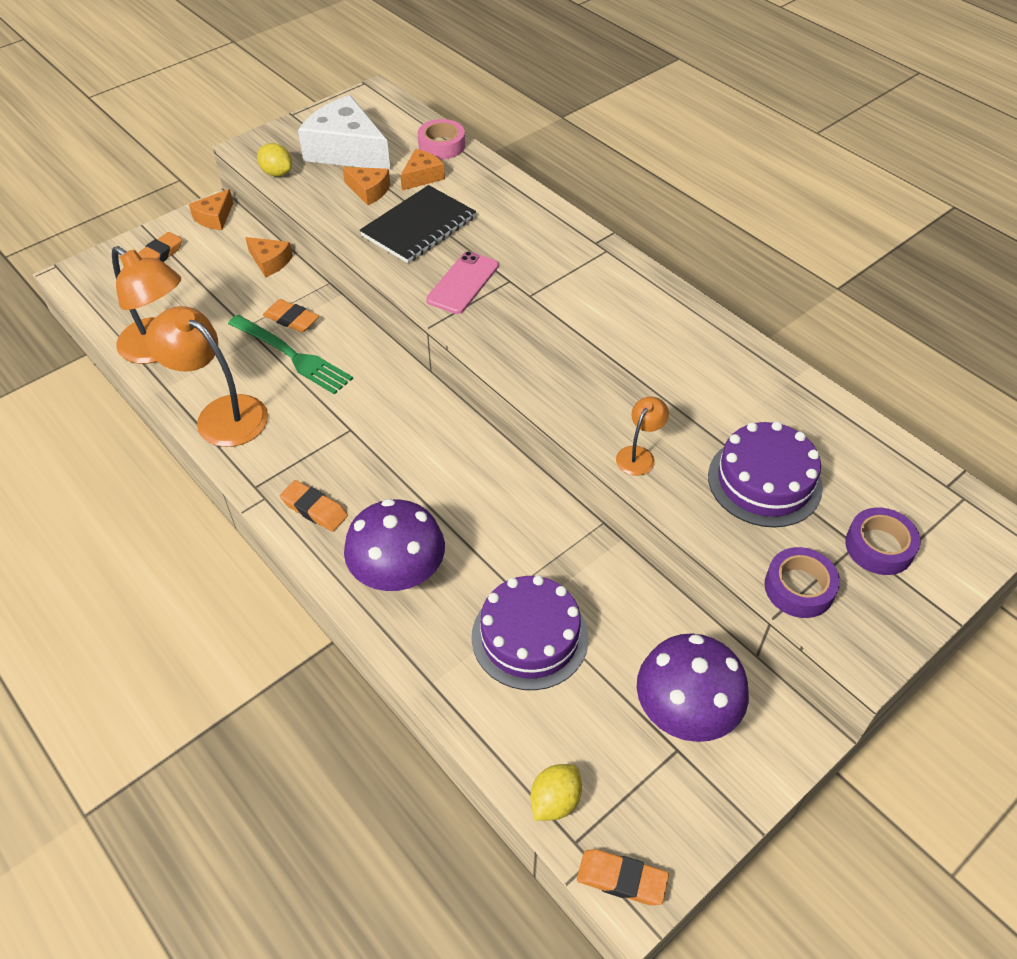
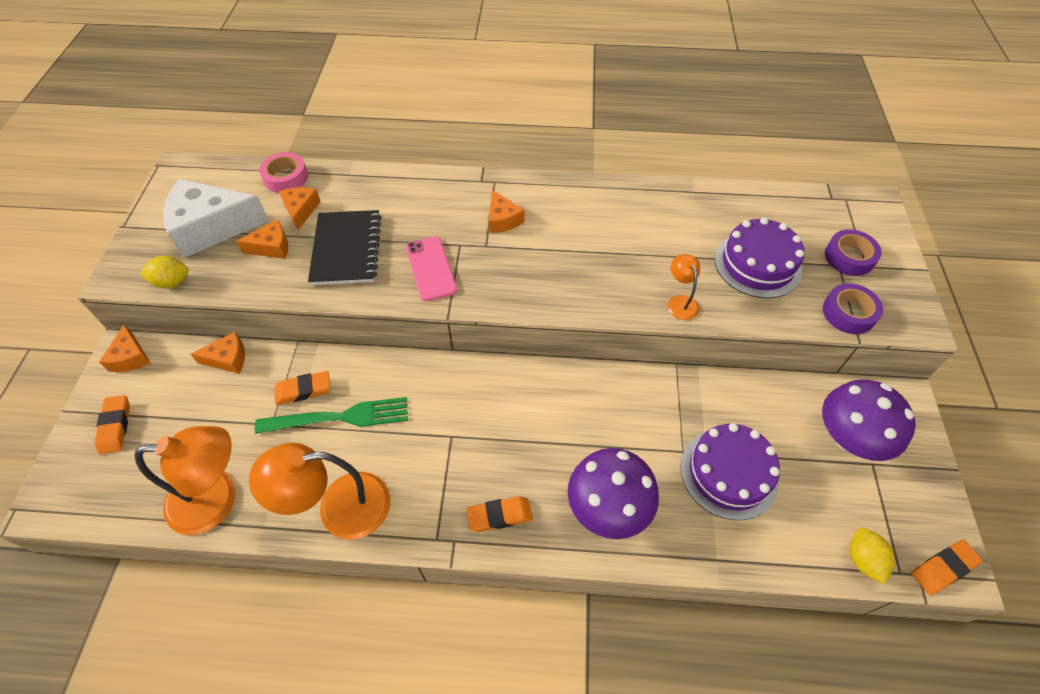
camera: 45 degrees left, 5 degrees up
none -> orange cheese [489,190,525,233]

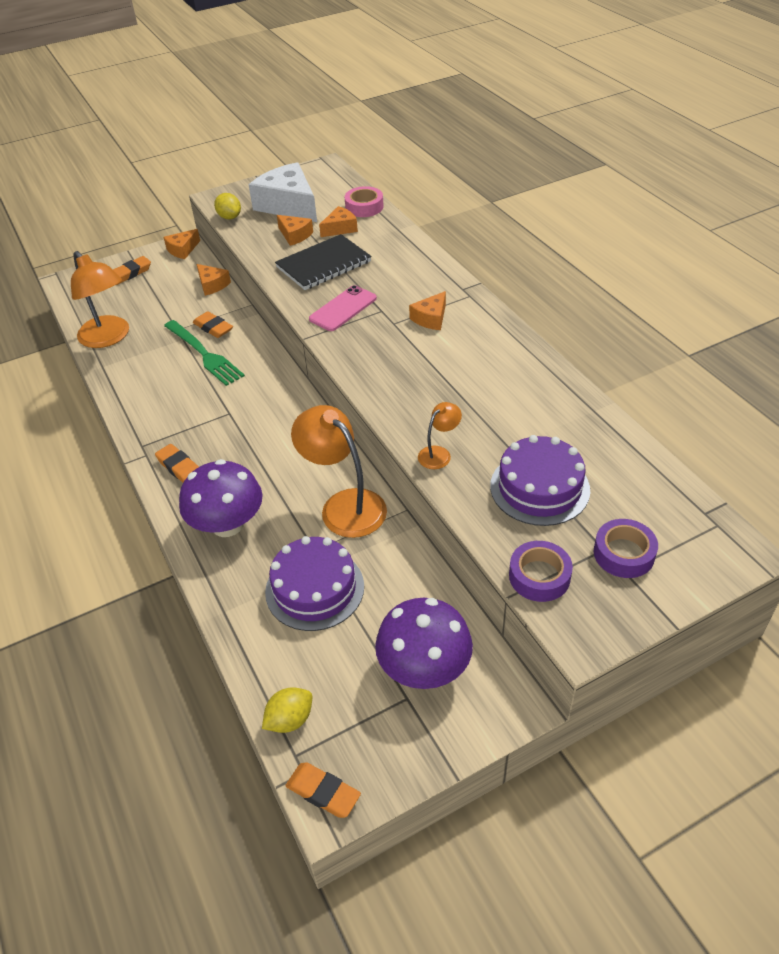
camera: 60 degrees right, 10 degrees down
orange lamp [249,443,391,540] -> orange lamp moved to [291,405,387,538]

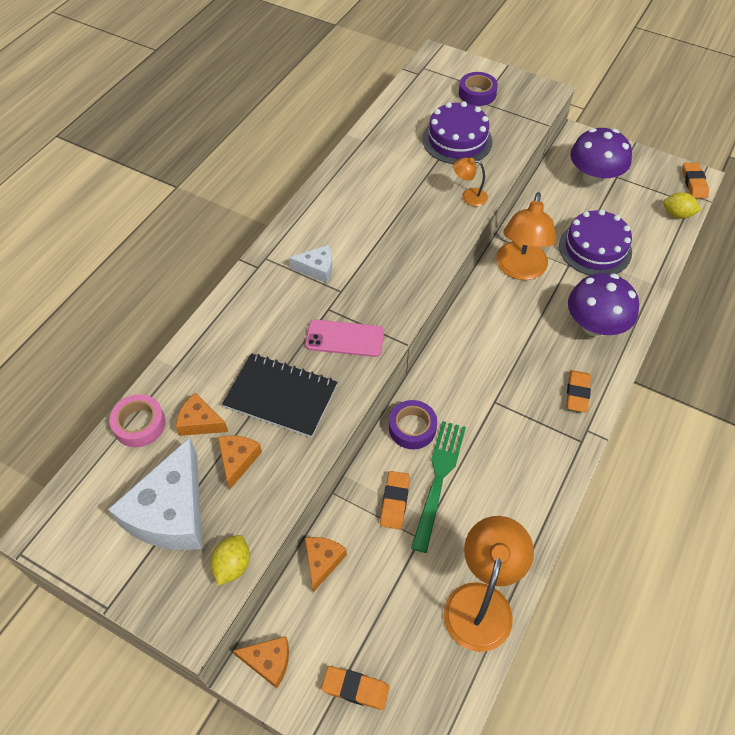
camera: 125 degrees left, 10 degrees up
orange cheese [409,291,446,330] -> white cheese [289,245,332,283]
purple tape [509,541,573,602] -> purple tape moved to [389,400,437,449]

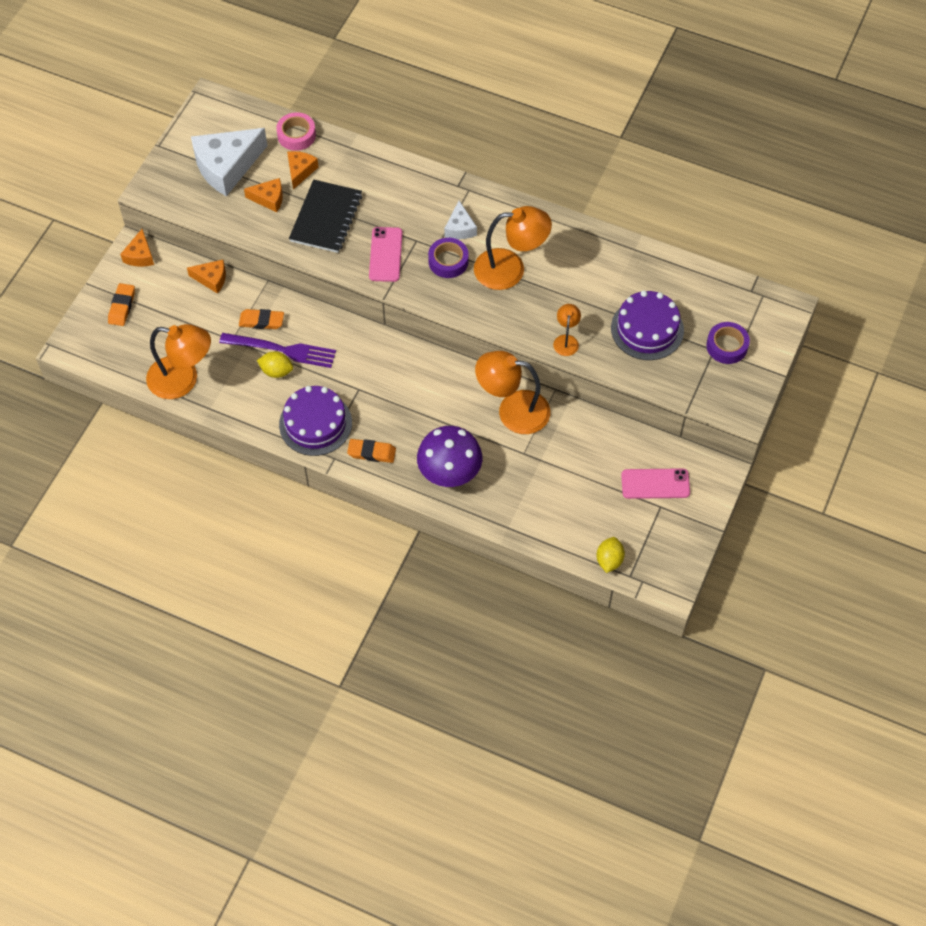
camera: 85 degrees right, 5 degrees up
white cheese [108,437,202,550] -> white cheese turned 45 degrees counterclockwise [191,128,267,196]
yellow lemon [211,535,250,586] -> yellow lemon moved to [257,351,293,378]
purple tape [389,400,437,449] -> purple tape moved to [428,238,469,278]
green fork [411,421,466,553] -> purple fork [219,333,336,368]
purple cake [559,209,632,275] -> purple cake moved to [279,386,352,456]
purple mushroom [570,128,632,186] -> pink phone [621,468,690,499]
orange eraser [682,162,709,198] -> none
none -> orange lamp [474,206,552,290]

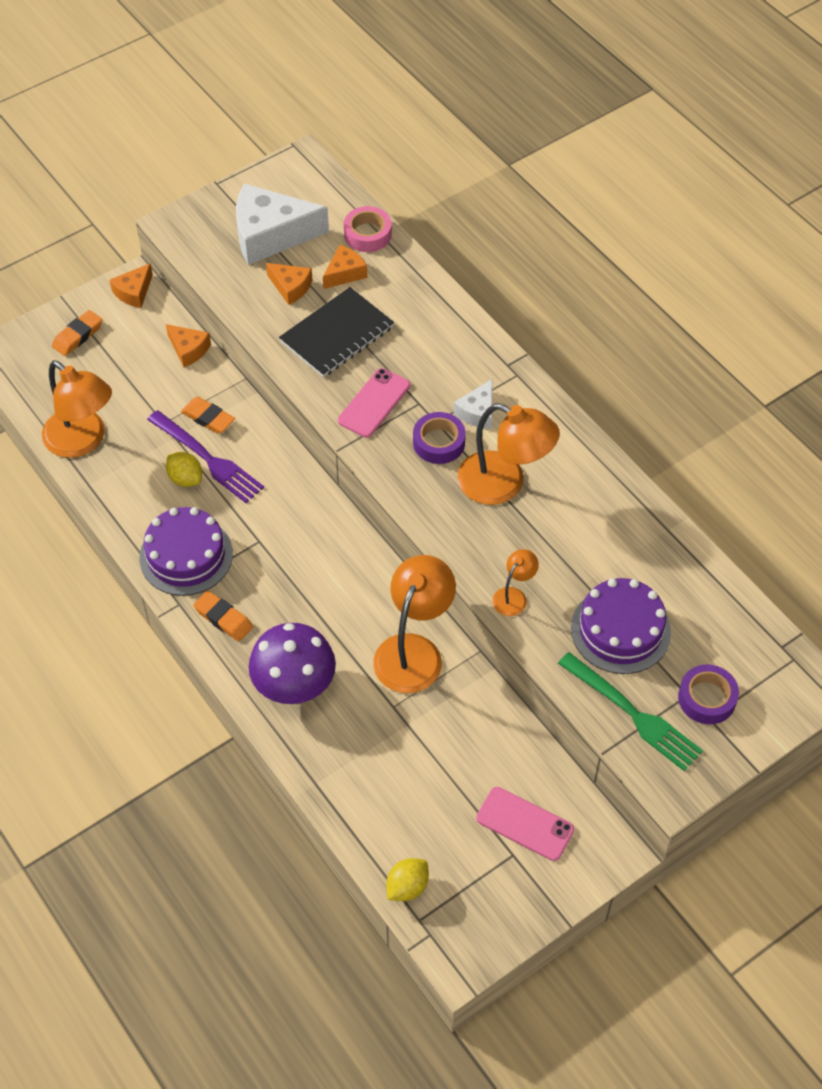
camera: 30 degrees right, 5 degrees down
orange lamp [475,351,550,434] -> orange lamp turned 75 degrees clockwise [373,555,456,693]
none -> green fork [558,652,703,771]

